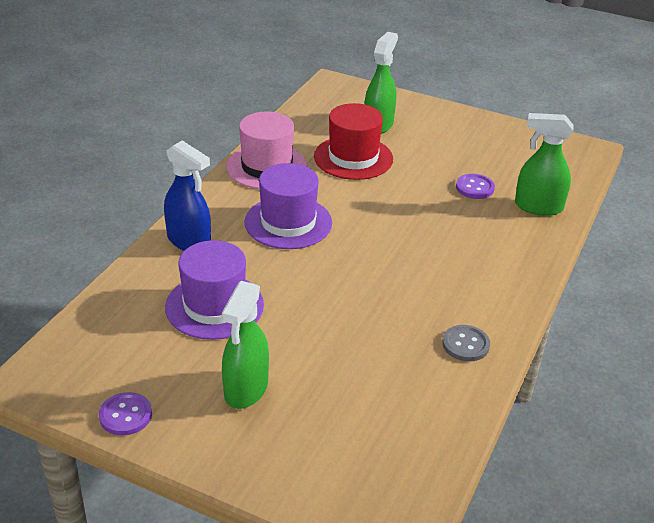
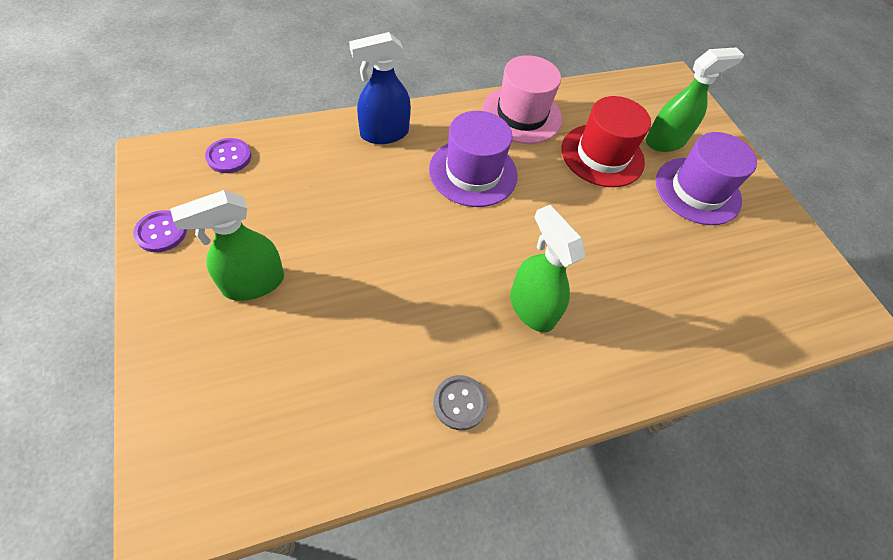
camera: 40 degrees right, 20 degrees up
blue spray bottle [164,140,211,251] -> blue spray bottle turned 75 degrees clockwise [349,32,411,144]
purple hat [165,240,264,340] -> purple hat moved to [656,132,757,225]
purple button [456,174,495,199] -> purple button moved to [205,138,251,173]
green spray bottle [515,113,574,216] -> green spray bottle moved to [510,205,585,332]

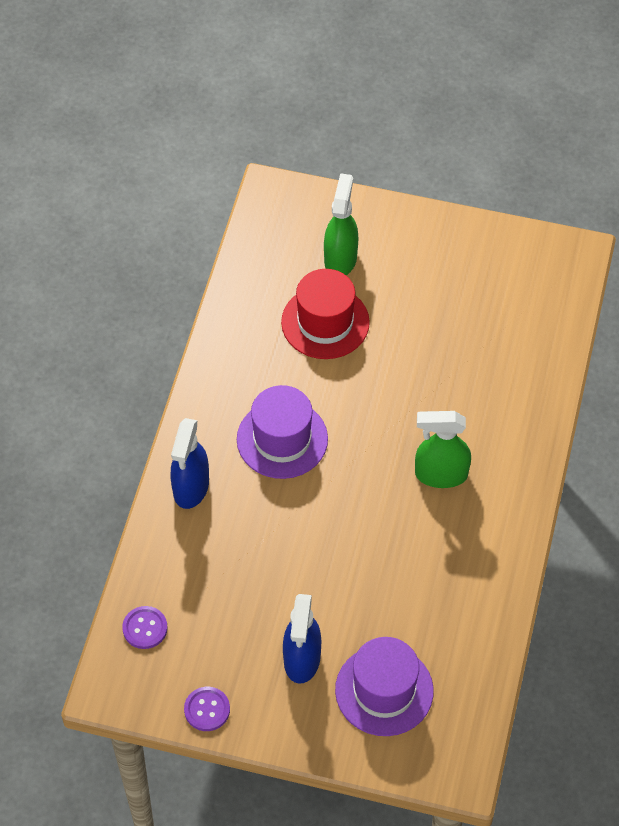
camera: 50 degrees left, 0 degrees up
green spray bottle [170,190,284,301] -> blue spray bottle [283,594,321,683]
grey button [433,375,488,430] -> none
pink hat [482,55,562,144] -> none
purple hat [656,132,757,225] -> purple hat moved to [335,637,434,736]

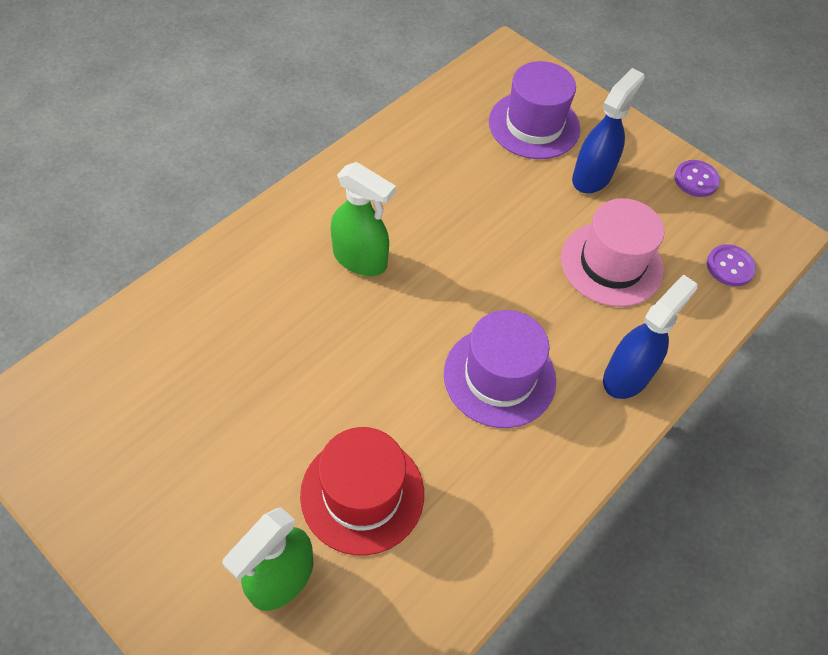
camera: 155 degrees left, 0 degrees up
none -> pink hat [561,198,664,307]

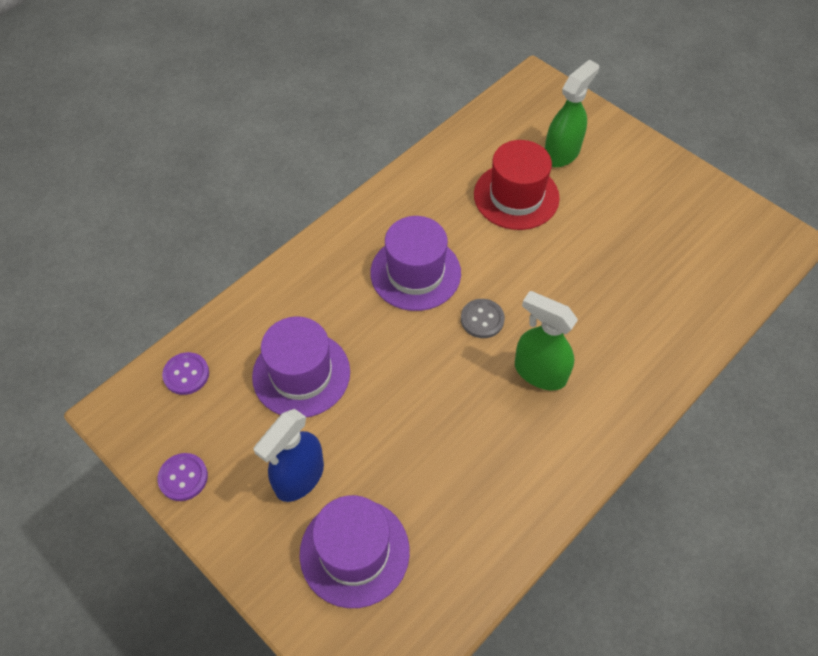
camera: 175 degrees left, 0 degrees up
pink hat [561,198,664,307] -> purple hat [252,316,350,417]
blue spray bottle [603,274,697,399] -> none
none -> grey button [461,299,505,338]

